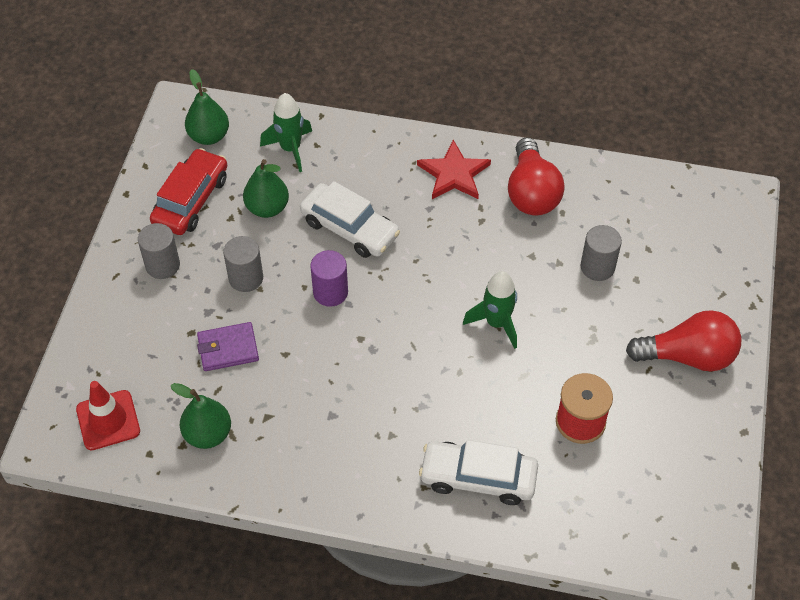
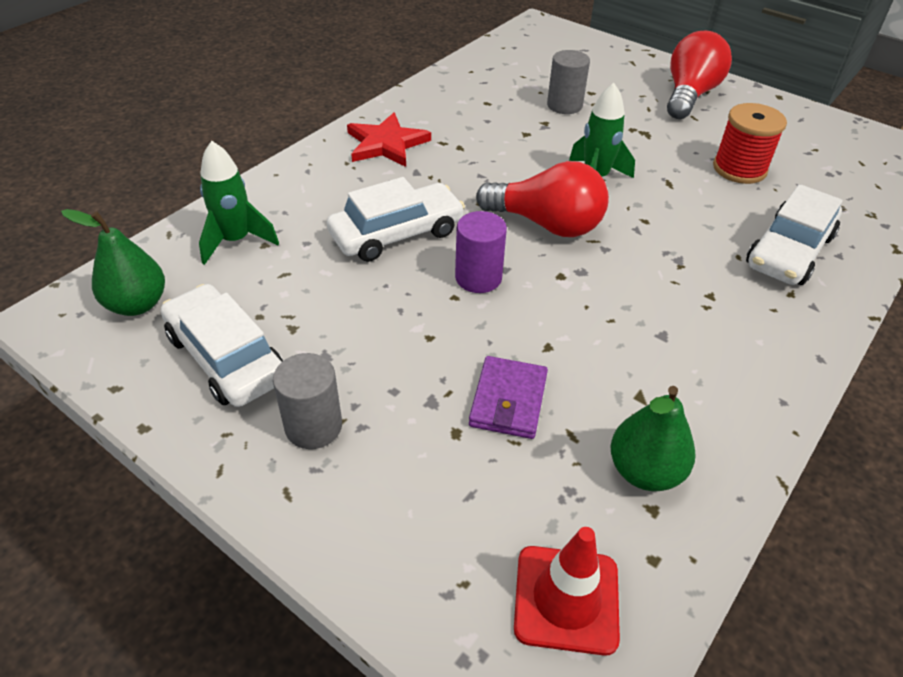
camera: 65 degrees left, 10 degrees down
red car [150,148,227,235] -> white car [161,284,283,407]
grey cylinder [223,236,263,292] -> none
green pear [243,159,289,218] -> none
red light bulb [508,137,565,216] -> red light bulb moved to [476,161,609,237]

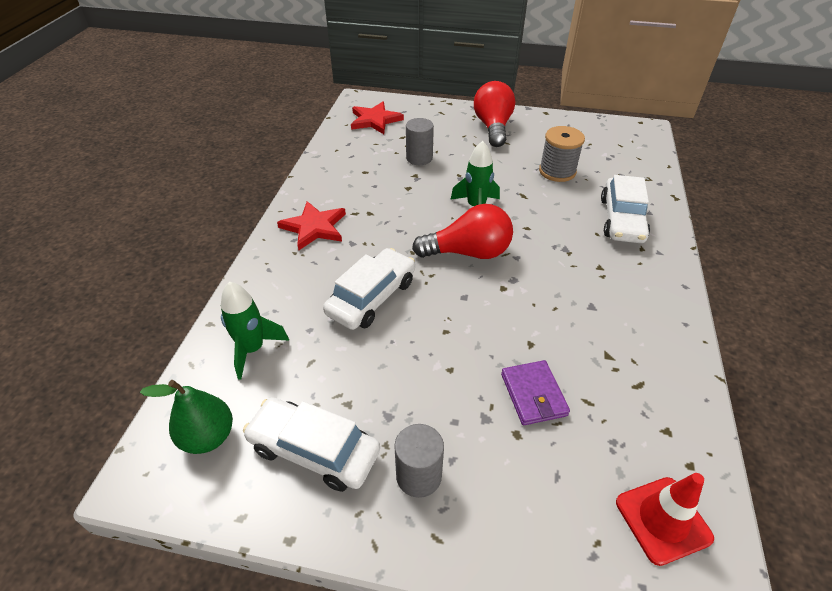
camera: 25 degrees left, 0 degrees up
purple cylinder [455,211,507,293] -> none
green pear [611,386,695,491] -> none
red spool [713,103,787,184] -> grey spool [539,126,585,182]
none -> red star [351,102,404,134]

